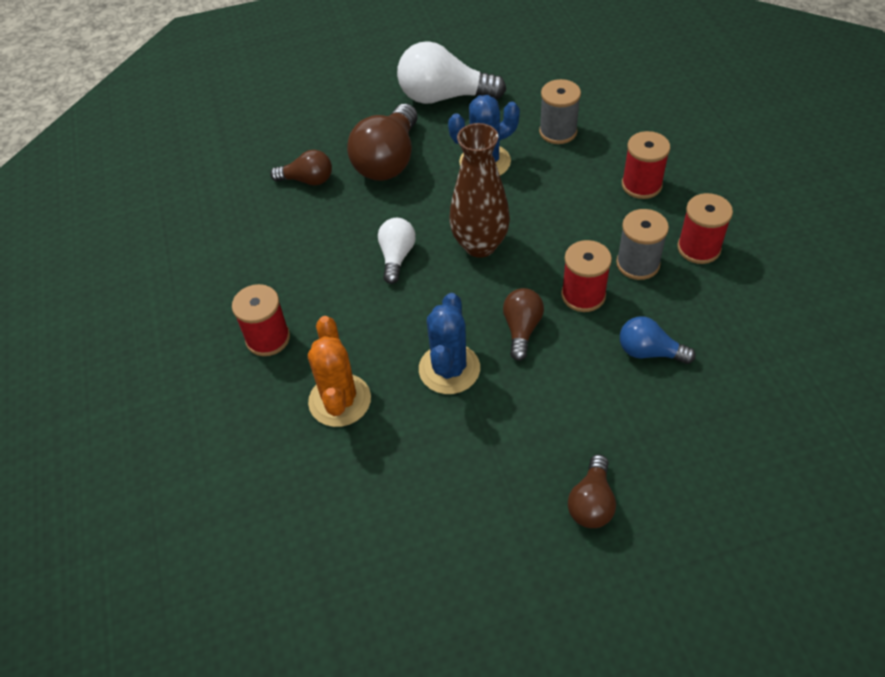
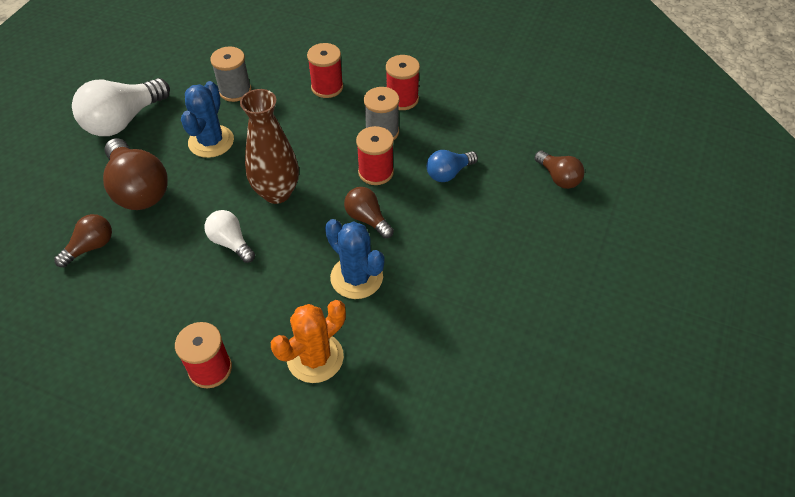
camera: 55 degrees left, 0 degrees up
orange cactus [308,316,371,427] -> orange cactus turned 75 degrees counterclockwise [271,300,346,383]
brown light bulb [568,454,616,528] -> brown light bulb moved to [534,150,585,189]

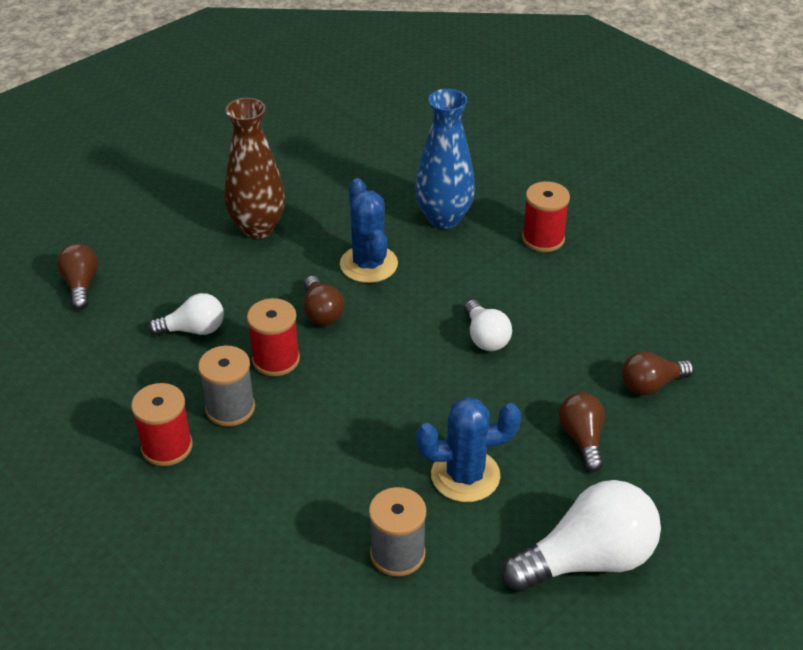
camera: 155 degrees left, 10 degrees down
brown light bulb [103,138,168,210] -> brown light bulb [559,392,605,472], size x0.56
blue cactus [181,81,234,158] -> blue cactus turned 45 degrees clockwise [416,397,521,502]
brown vase [240,89,299,204] -> brown vase moved to [225,98,285,239]
orange cactus [271,300,346,383] -> blue vase [415,89,475,229]
red spool [307,43,343,98] -> none
blue light bulb [427,150,478,182] -> white light bulb [148,293,224,336]

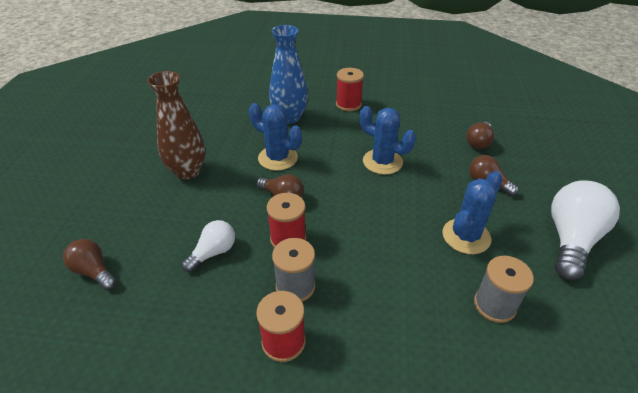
camera: 40 degrees left, 0 degrees up
white light bulb [464,300,512,351] -> blue cactus [360,106,416,175]

